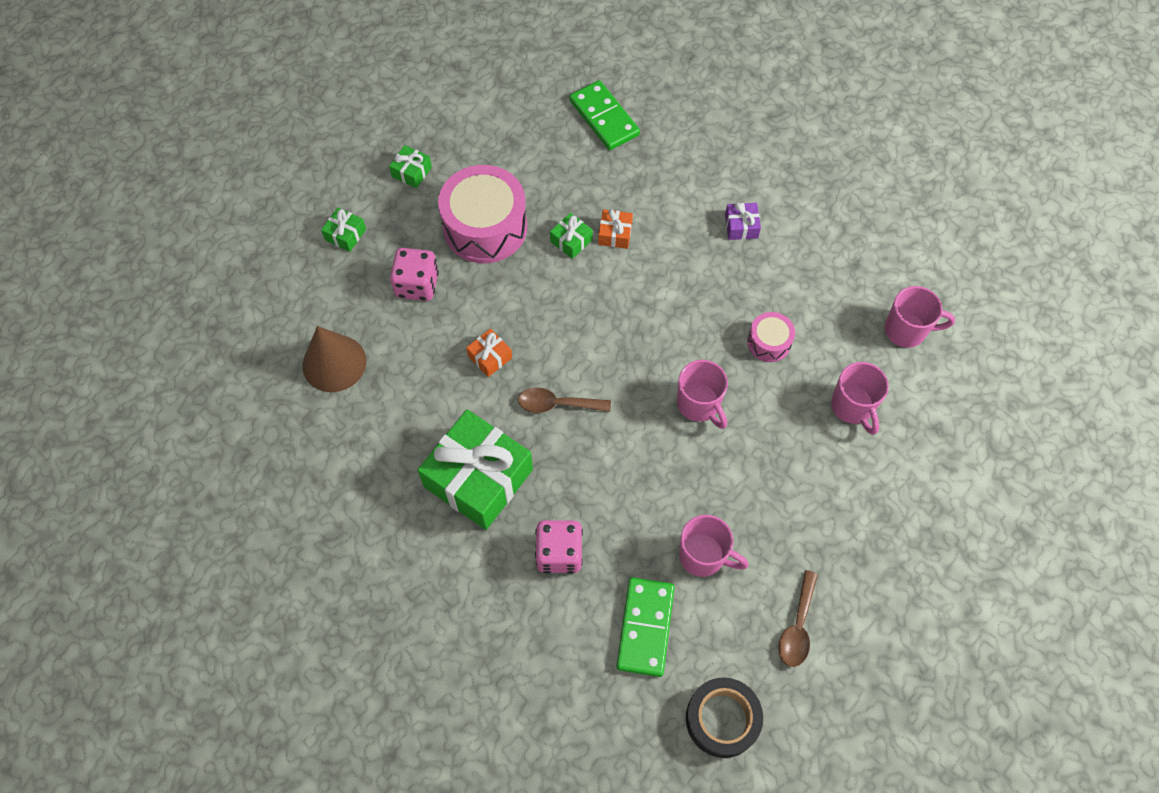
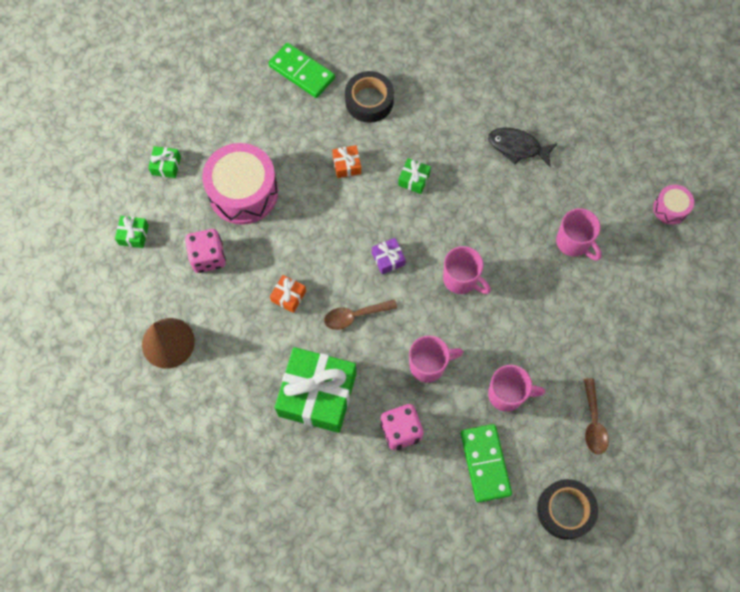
camera: 20 degrees left, 5 degrees up
green gift [550,213,593,259] -> green gift moved to [398,158,431,194]
purple gift [725,202,761,240] -> purple gift moved to [372,238,406,274]
pink drum [747,312,795,362] -> pink drum moved to [653,185,694,225]
pink mug [885,286,955,348] -> pink mug moved to [409,335,463,383]
none -> black tape [345,71,394,123]
none -> black fish [488,127,558,167]

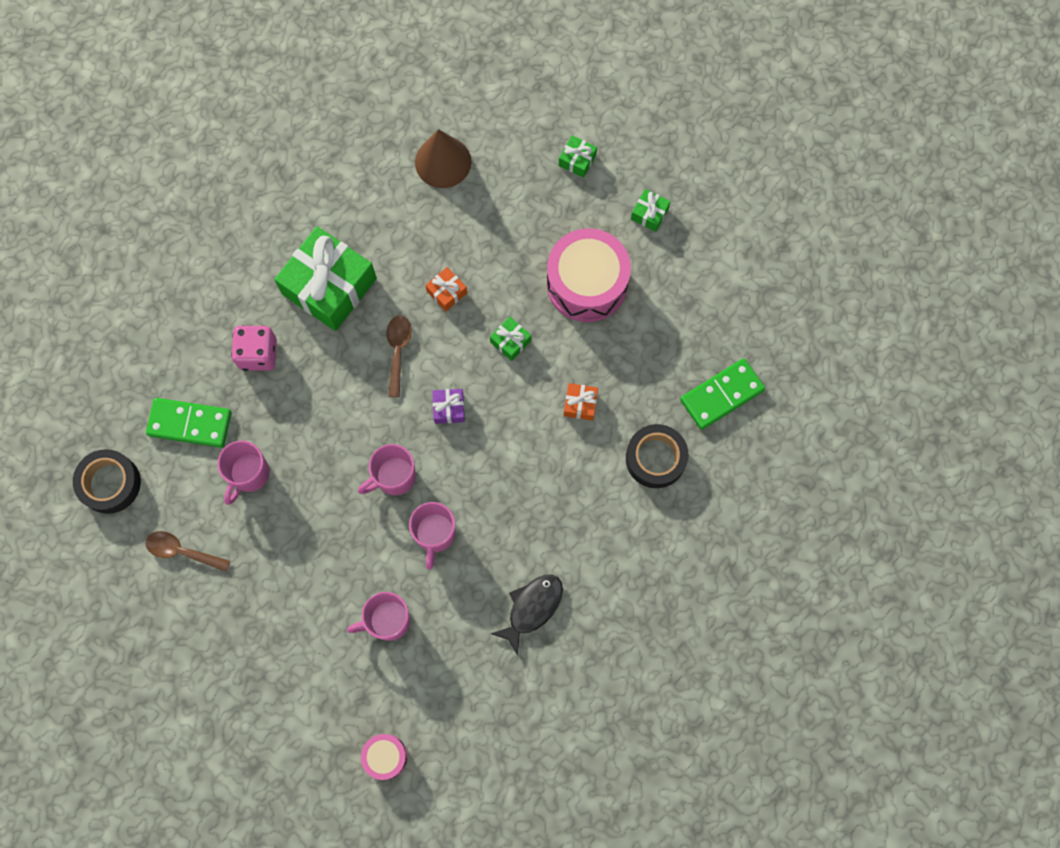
camera: 110 degrees right, 5 degrees up
pink dice [185,229,226,273] -> none
green gift [398,158,431,194] -> green gift moved to [490,316,531,361]
pink mug [409,335,463,383] -> pink mug moved to [409,502,455,570]

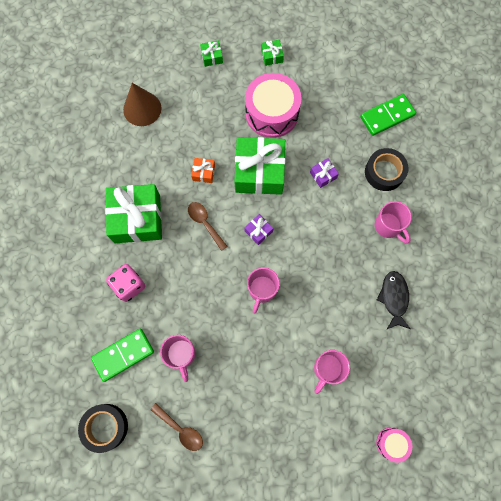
camera: 40 degrees left, 0 degrees up
brown spoon [145,531,230,572] -> brown spoon turned 120 degrees counterclockwise [150,403,203,451]
pink mug [409,502,455,570] -> pink mug moved to [375,201,412,244]
green gift [490,316,531,361] -> green gift [234,137,285,195], size x2.35
orange gift [564,383,598,421] -> purple gift [310,158,339,188]
green domino [680,358,765,430] -> green domino turned 45 degrees clockwise [360,94,416,136]

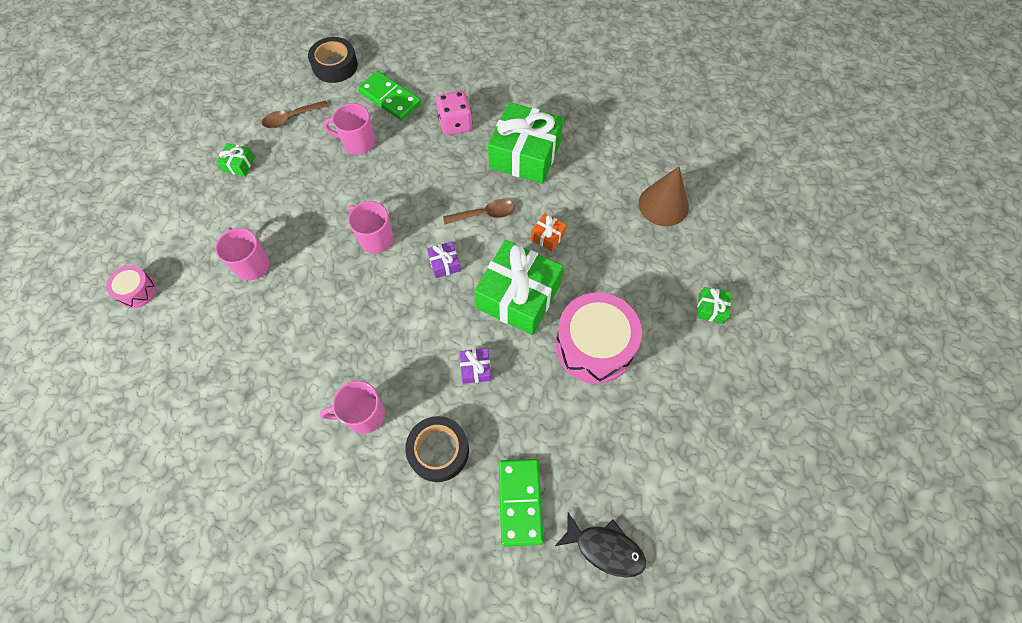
camera: 115 degrees right, 10 degrees down
green domino [91,329,154,382] -> green domino turned 45 degrees counterclockwise [358,71,421,121]
green gift [261,40,284,66] -> green gift moved to [216,143,255,176]
black fish [377,271,410,330] -> black fish moved to [555,512,646,578]

